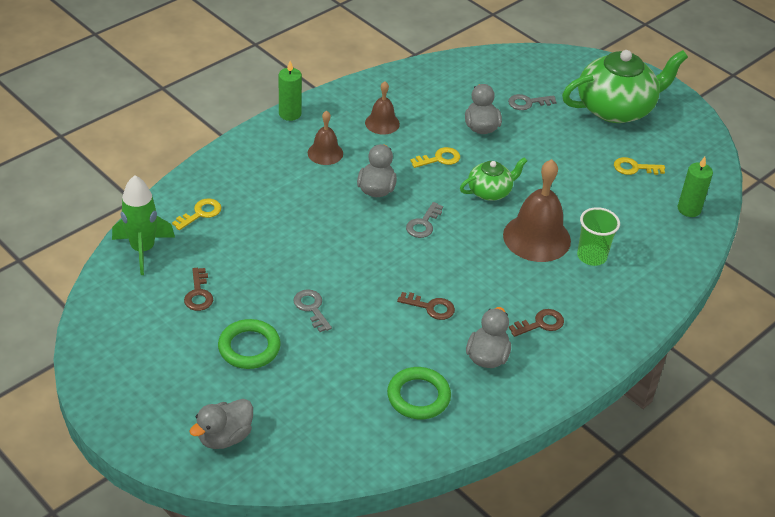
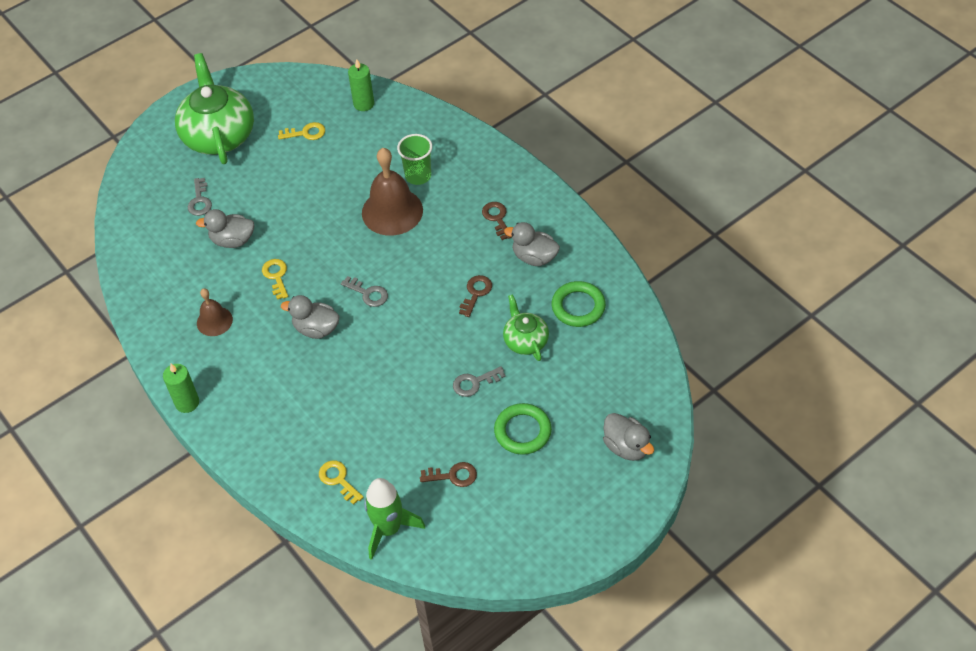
camera: 80 degrees left, 10 degrees up
brown bell [308,111,343,165] -> none
green teapot [460,157,527,201] -> green teapot moved to [503,294,549,361]
yellow key [614,157,665,175] -> yellow key turned 105 degrees counterclockwise [278,122,325,140]

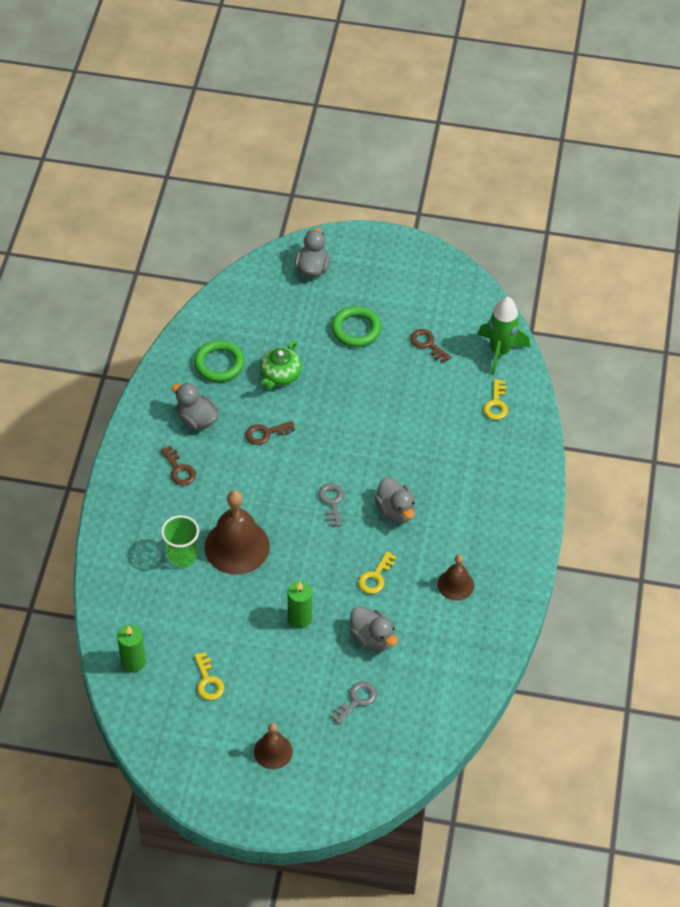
camera: 135 degrees left, 0 degrees up
green candle [163,364,199,413] -> green candle moved to [288,581,312,629]
green teapot [175,53,254,164] -> brown bell [254,723,293,769]
yellow key [278,122,325,140] -> yellow key turned 150 degrees counterclockwise [194,652,224,700]
grey key [453,366,506,397] -> none
brown key [482,202,512,240] -> brown key turned 60 degrees counterclockwise [161,445,196,486]
grey duck [504,222,560,266] -> grey duck turned 150 degrees clockwise [172,383,218,430]

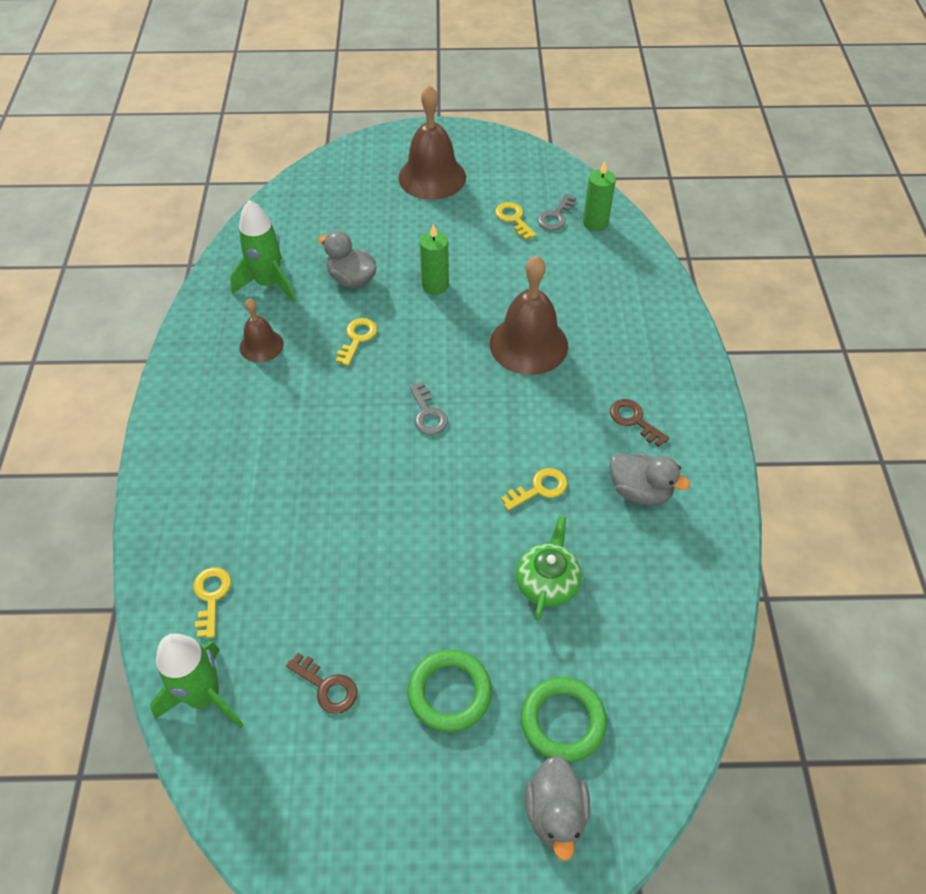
camera: 170 degrees right, 0 degrees up
green cup [161,515,199,567] -> none
green ring [194,340,245,382] -> green ring moved to [521,677,607,762]
brown key [245,421,295,445] -> yellow key [501,468,568,511]
brown bell [254,723,293,769] -> brown bell [398,85,466,200], size x1.80
grey key [331,681,377,725] -> grey key moved to [538,194,576,230]
grey duck [375,477,415,523] -> none
none -> green rocket [230,200,296,303]

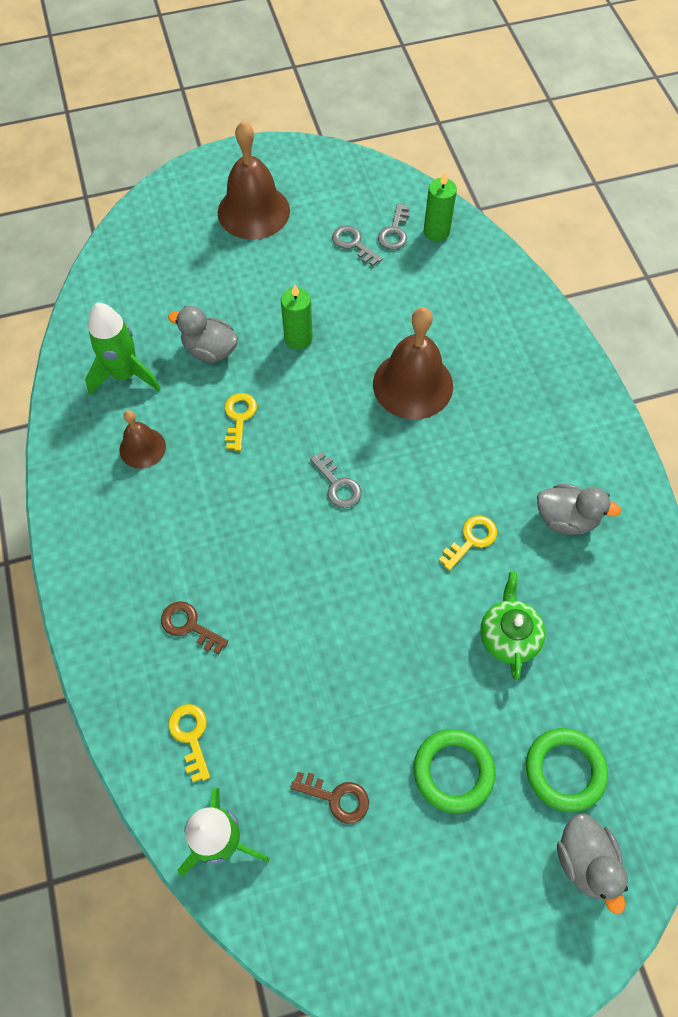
camera: 15 degrees left, 10 degrees up
yellow key [495,202,536,240] -> grey key [332,225,383,266]
brown key [610,399,670,447] -> brown key moved to [161,601,228,654]

